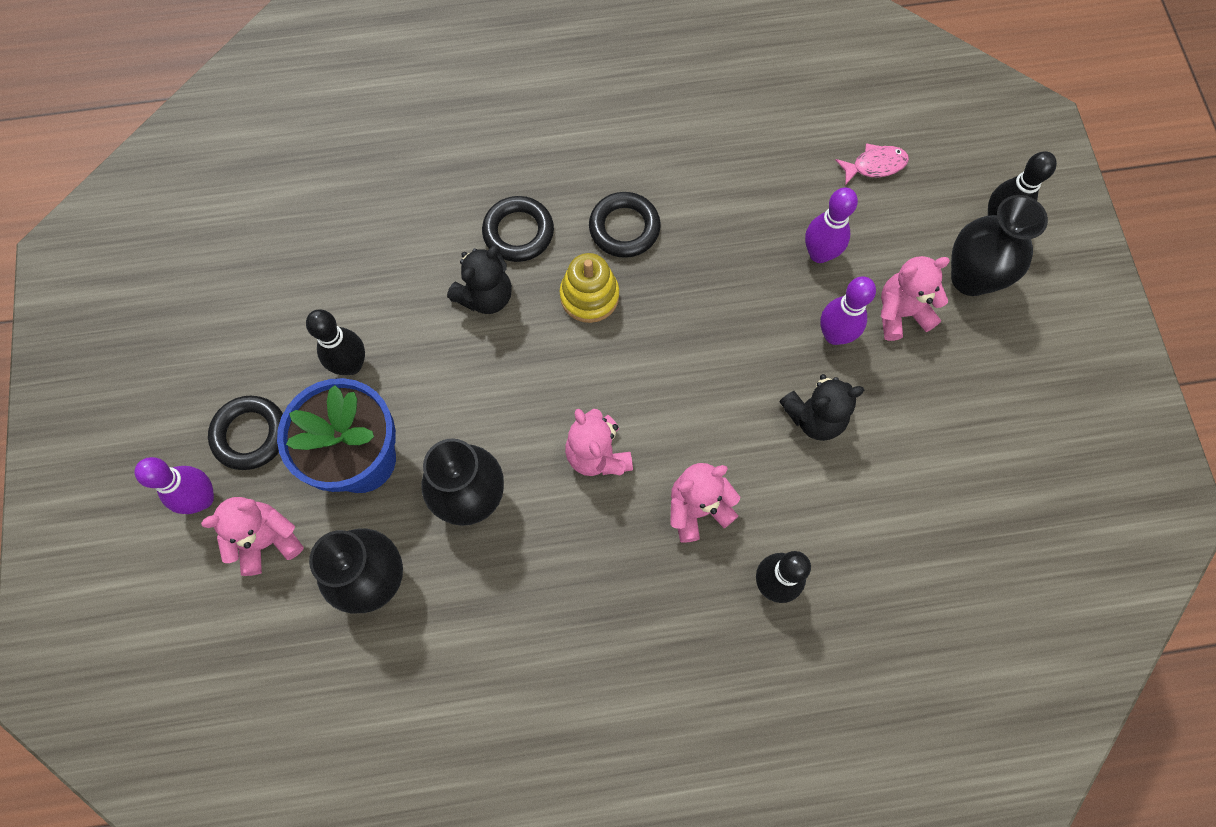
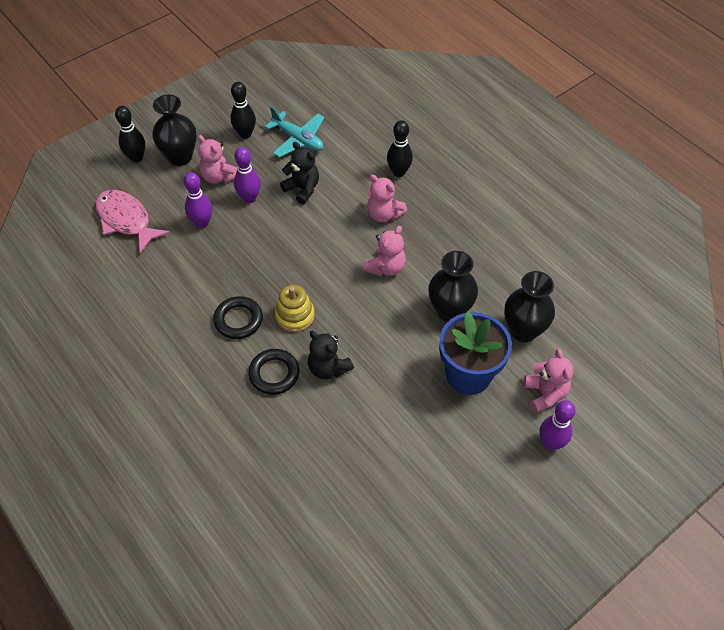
camera: 120 degrees left, 15 degrees down
pink teddy bear [201,497,304,576] -> pink teddy bear turned 135 degrees counterclockwise [524,349,574,413]
black ring [208,396,283,470] -> none
black bowling pin [306,309,365,375] -> black bowling pin moved to [230,82,256,139]
black teddy bear [447,245,512,314] -> black teddy bear turned 150 degrees counterclockwise [308,331,354,379]
pink fish [836,143,909,185] -> pink fish [96,190,170,253], size x1.89
none -> turquoise plane [265,106,325,158]

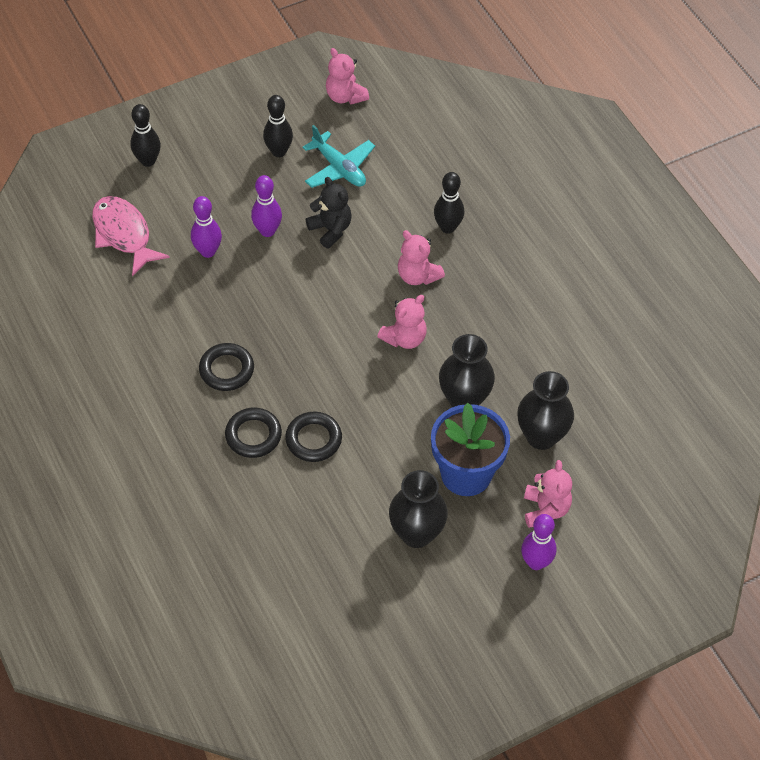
camera: 10 degrees right, 0 degrees up
black vase [152,94,197,166] -> black vase moved to [389,470,448,548]
pink teddy bear [198,135,237,184] -> pink teddy bear moved to [326,48,369,104]
yellow stacking toy [275,285,315,332] -> none
black teddy bear [308,331,354,379] -> black ring [285,412,342,462]

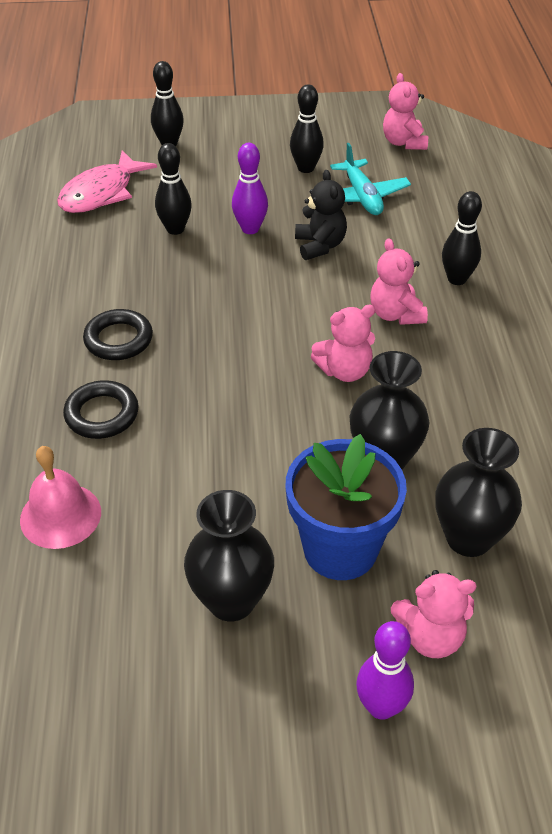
camera: 25 degrees right, 10 degrees down
pink fish [92,196,170,276] -> pink fish turned 135 degrees counterclockwise [57,150,157,213]
purple bowling pin [191,196,222,258] -> black bowling pin [155,143,192,235]
black ring [285,412,342,462] -> none
pink teddy bear [524,460,572,528] -> pink teddy bear turned 60 degrees clockwise [391,570,477,658]
none -> pink bell [20,446,101,549]

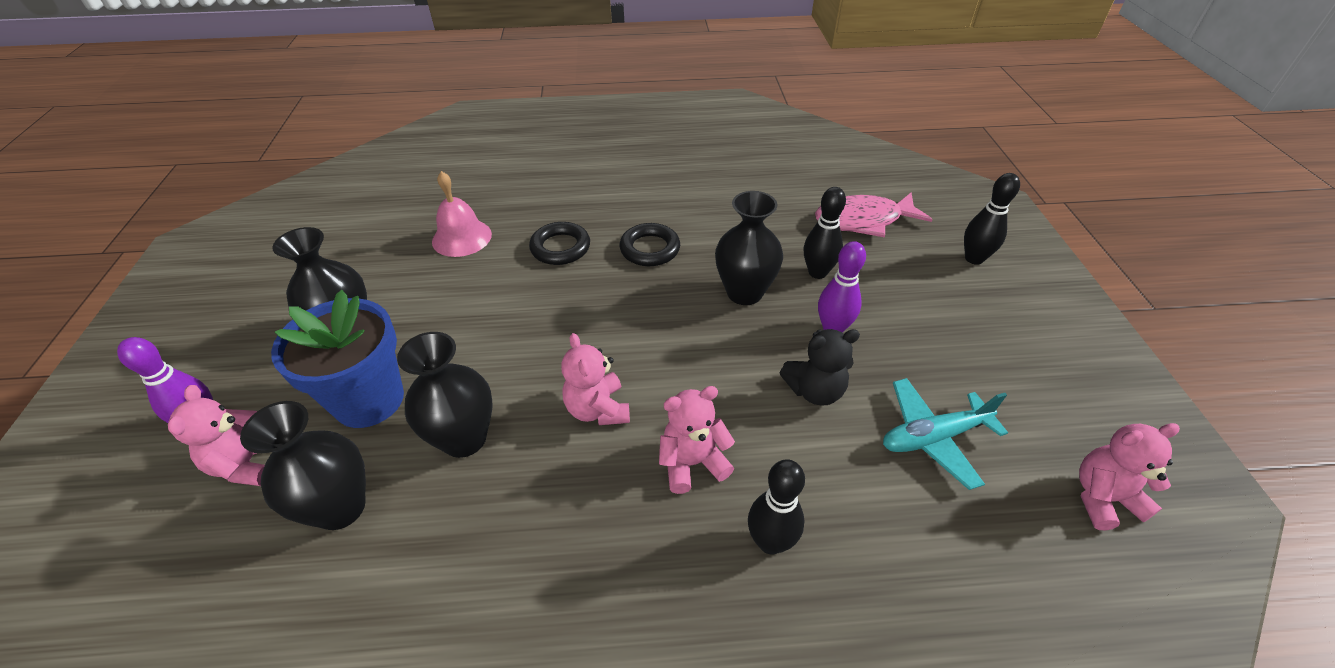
camera: 90 degrees right, 0 degrees up
pink fish [57,150,157,213] -> pink fish turned 45 degrees counterclockwise [815,192,933,238]
black bowling pin [290,85,324,173] -> none
none -> black vase [715,191,783,305]

